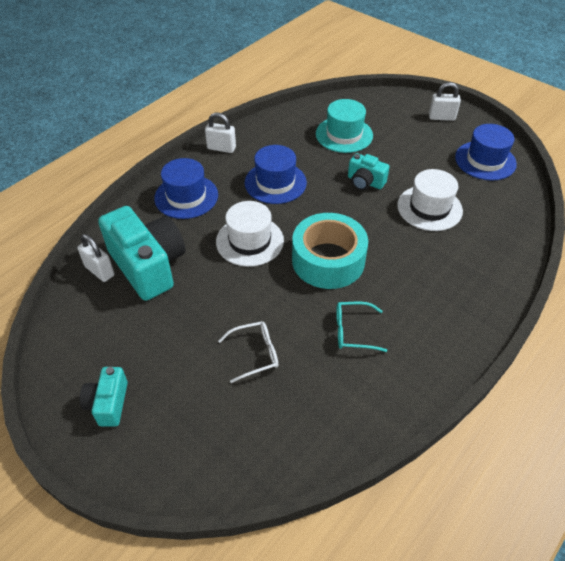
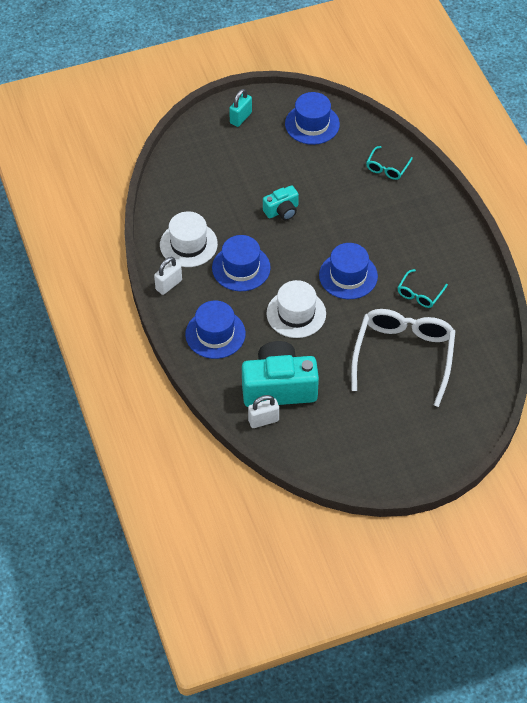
camera: 60 degrees left, 5 degrees up
turquoise camera [80,367,128,427] -> none
white glasses [218,321,278,383] -> white glasses [351,309,455,407], size x2.20
turquoise tape [292,213,368,289] -> blue hat [319,243,378,299]
turquoise hat [316,99,373,153] -> none
white hat [397,169,463,231] -> white hat moved to [160,211,218,267]
white padlock [429,82,461,121] -> turquoise padlock [229,89,252,127]
none -> turquoise glasses [366,146,413,180]

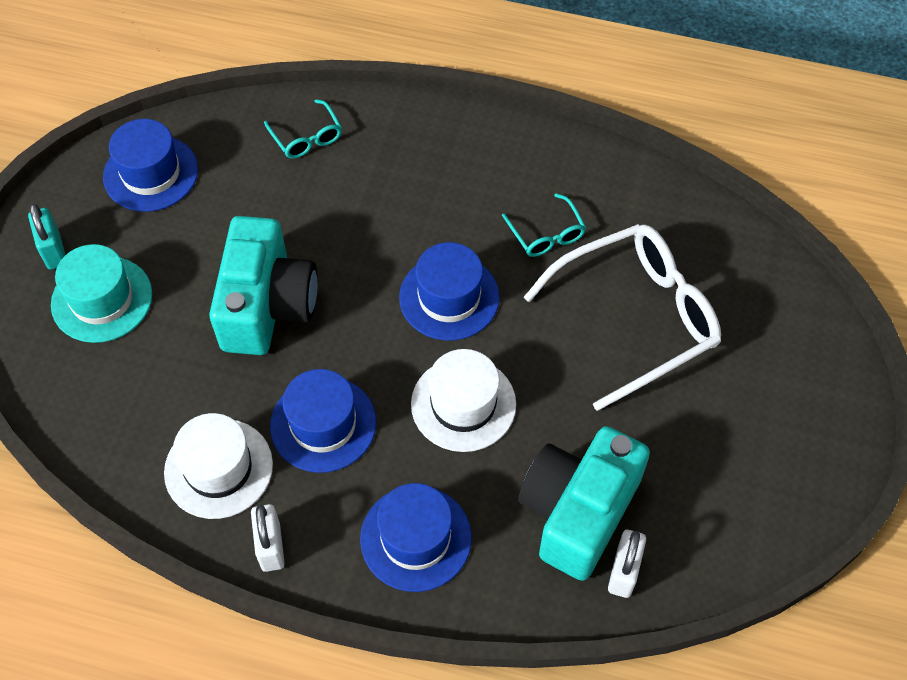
camera: 55 degrees left, 5 degrees up
turquoise camera [263,185,299,220] -> turquoise camera [209,216,318,355], size x1.95
white glasses [351,309,455,407] -> white glasses turned 105 degrees clockwise [523,224,721,411]
none -> turquoise hat [51,244,152,343]

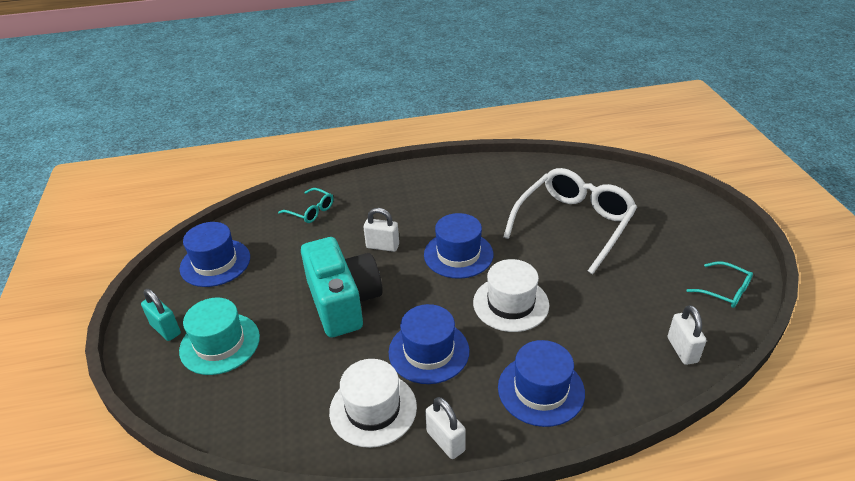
camera: 25 degrees left, 20 degrees down
turquoise glasses [502,193,586,257] -> turquoise glasses moved to [686,261,753,308]
turquoise camera [518,426,650,581] -> none
none -> white padlock [364,208,399,252]

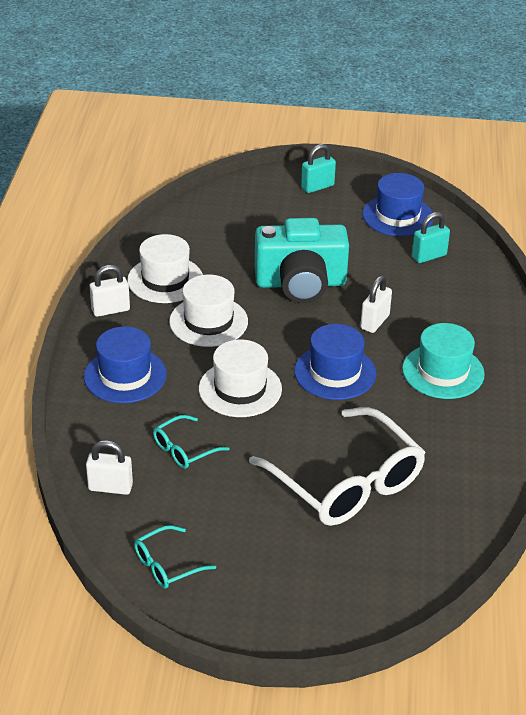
camera: 105 degrees right, 0 degrees up
turquoise hat [179,298,260,375] -> turquoise hat moved to [402,323,485,399]
turquoise glasses [278,188,333,223] -> turquoise glasses moved to [153,415,230,469]
blue hat [389,304,470,384] -> white hat [169,275,248,347]
none -> turquoise padlock [412,212,450,263]

